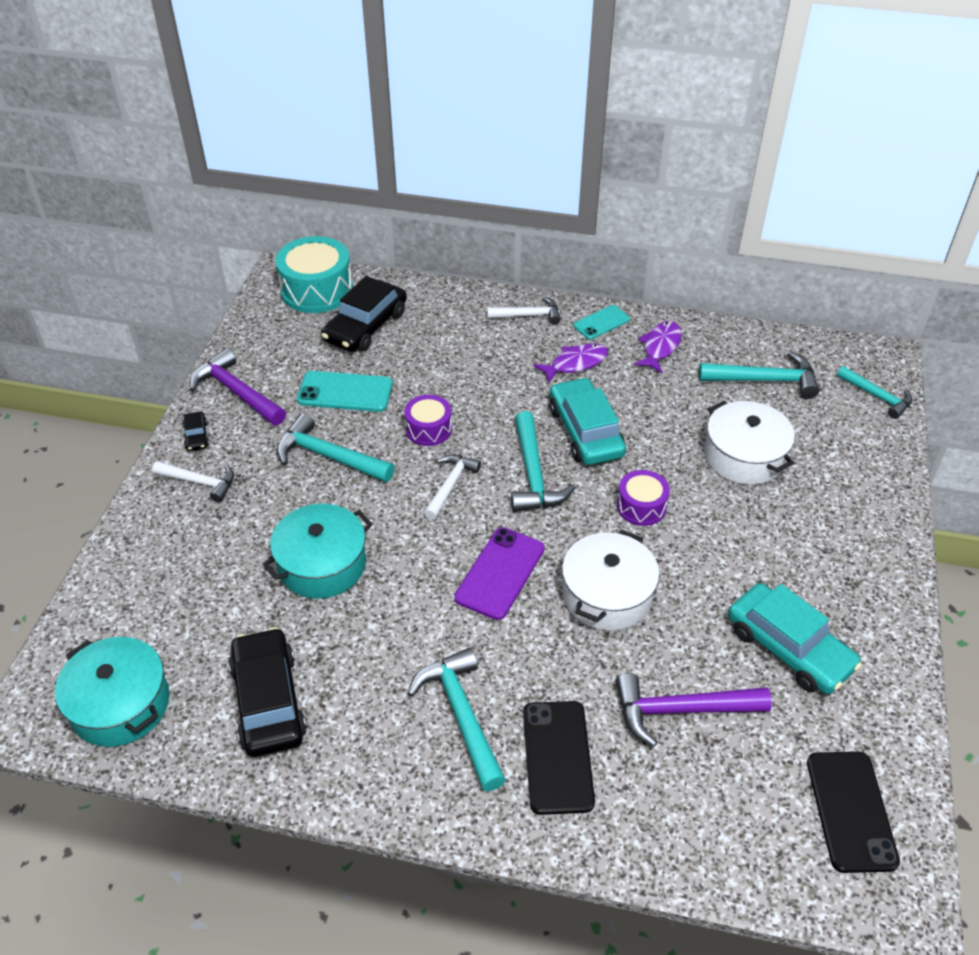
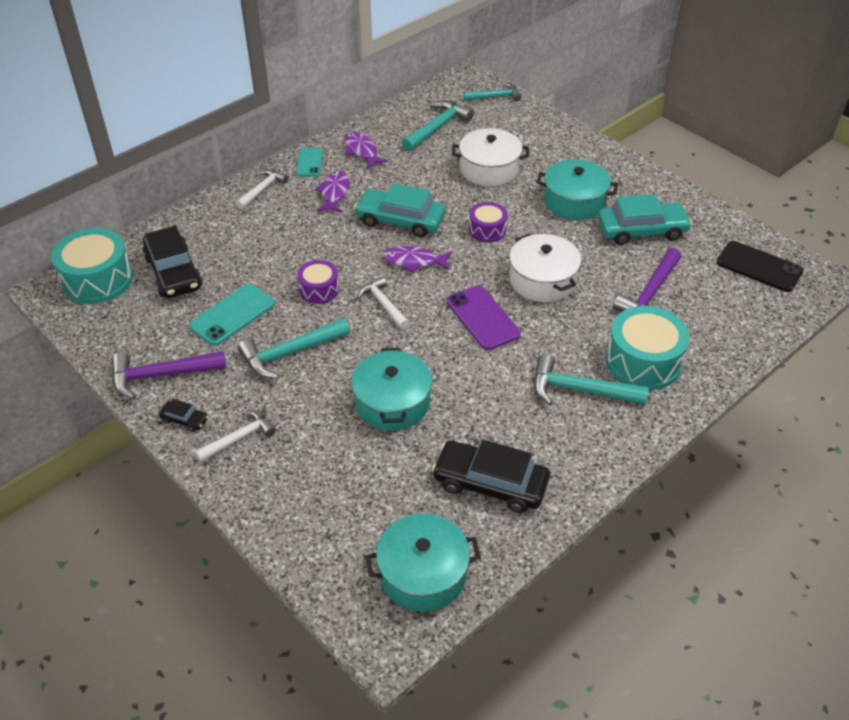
camera: 55 degrees left, 0 degrees up
turquoise hammer [511,411,576,512] -> purple fish [382,246,452,273]
black phone [523,701,595,815] -> turquoise drum [606,306,690,390]
none -> turquoise pot [537,159,618,220]

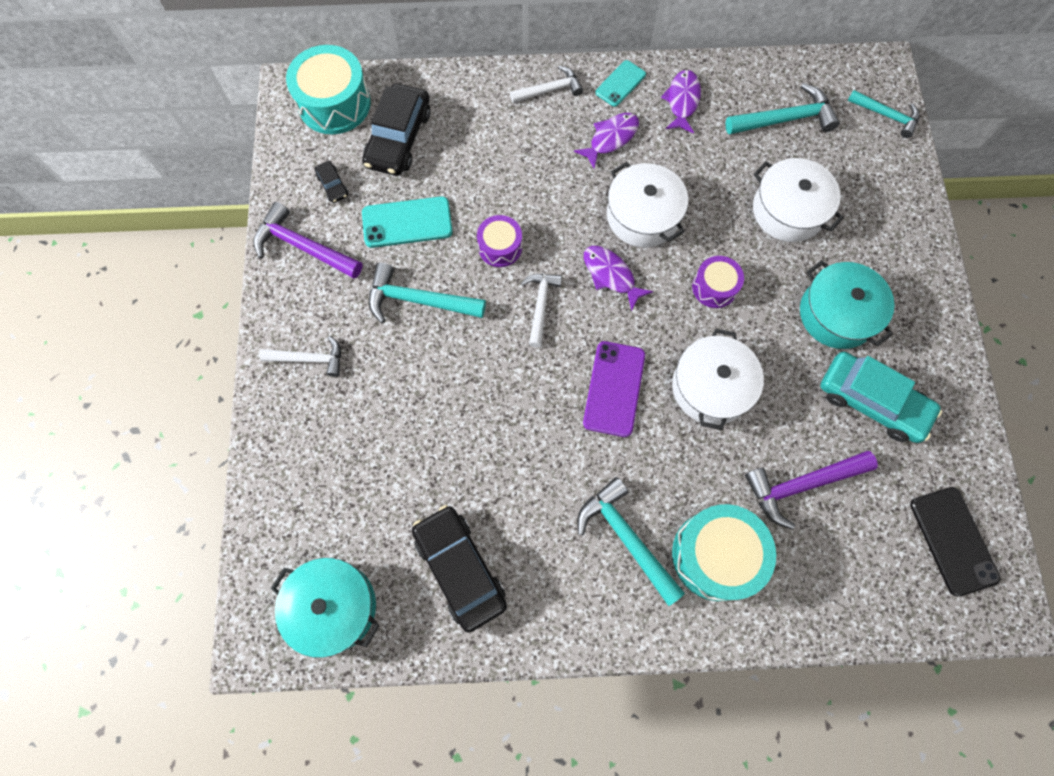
camera: 40 degrees right, 25 degrees up
black car [159,399,208,432] -> black car moved to [314,161,349,203]
turquoise pot [351,348,432,430] -> none
turquoise car [354,183,446,237] -> white pot [607,162,688,248]

